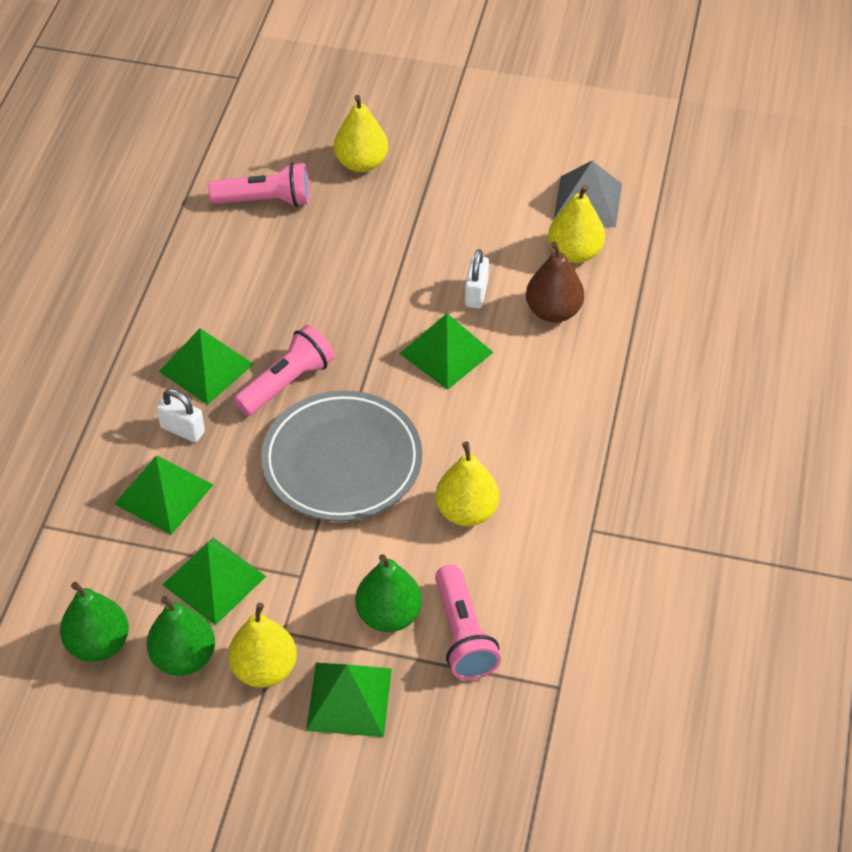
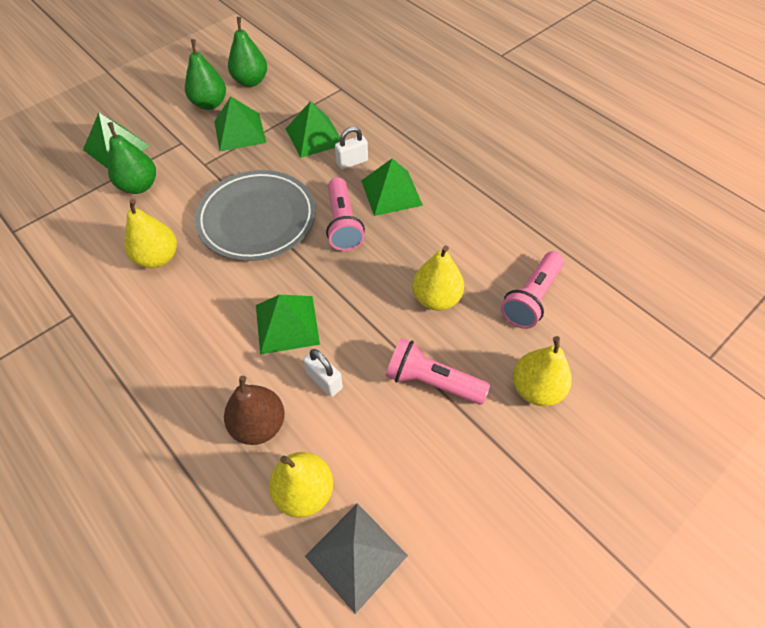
camera: 125 degrees right, 5 degrees up
yellow pear [228,603,297,688] -> yellow pear moved to [412,245,464,310]
pink flashlight [435,565,501,680] -> pink flashlight moved to [386,338,490,405]

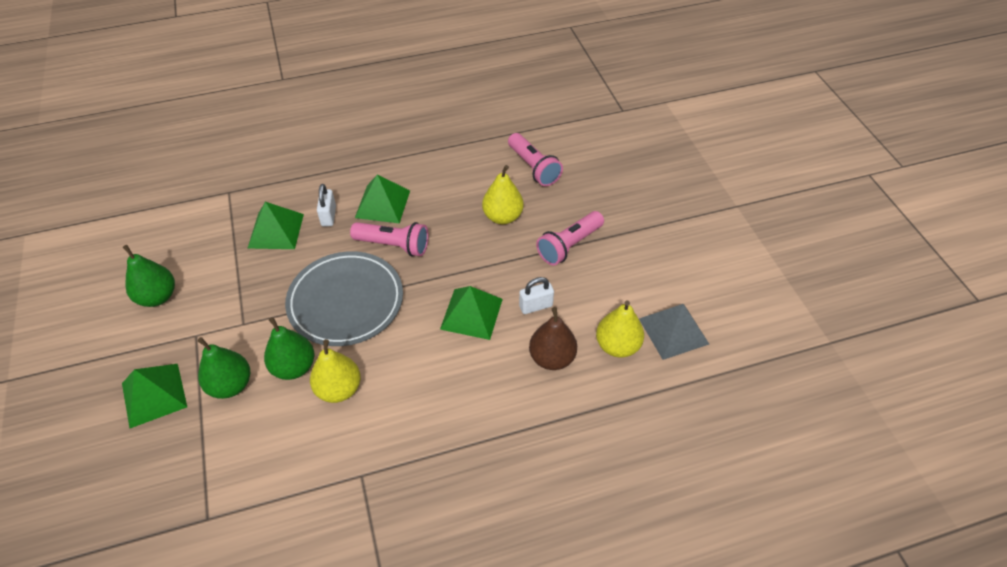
camera: 65 degrees left, 5 degrees down
green pyramid [214,96,266,151] -> none
green pear [228,17,267,87] -> green pear moved to [264,317,314,380]
yellow pear [513,336,572,406] -> none

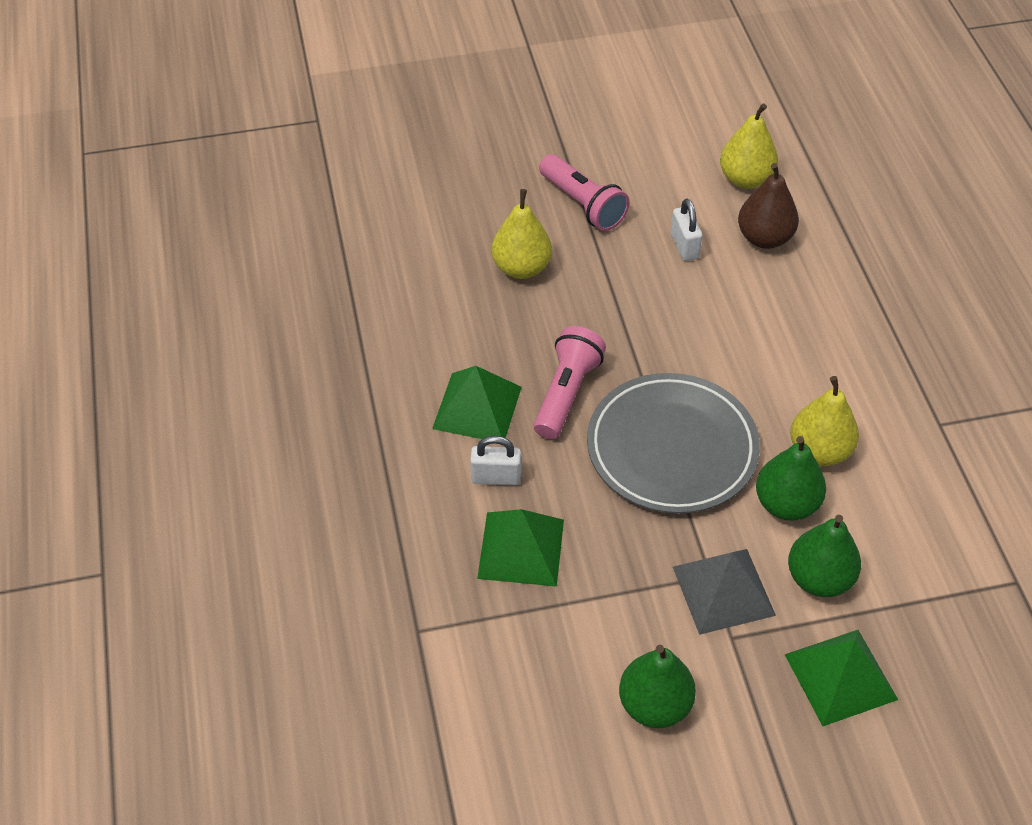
camera: 85 degrees left, 0 degrees up
green pyramid [440,286,503,340] -> none
pink flashlight [508,133,563,186] -> none
grey pyramid [639,304,709,360] -> grey pyramid moved to [673,549,776,635]

